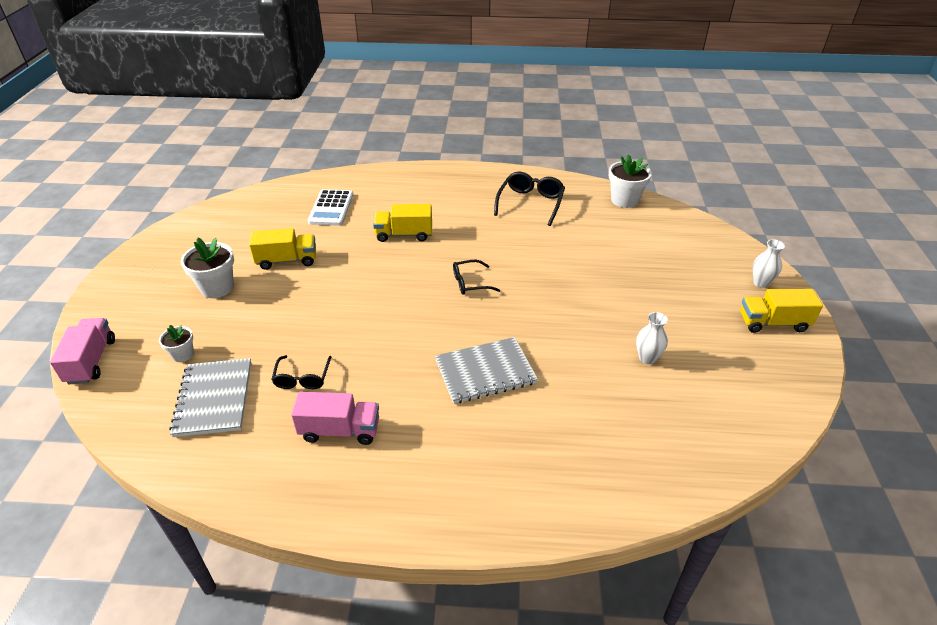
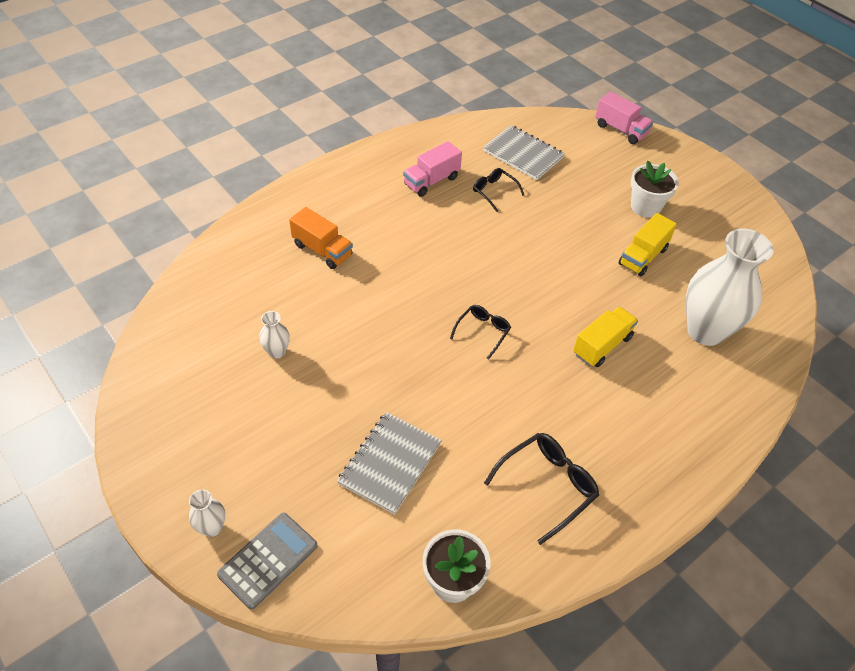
camera: 135 degrees right, 10 degrees up
white flower pot [159,325,194,362] -> none
white calculator [308,189,354,226] -> white vase [686,229,774,346]
grey notebook [435,337,538,404] -> grey notebook moved to [337,412,442,515]
black glasses [494,172,565,226] -> black glasses turned 105 degrees counterclockwise [484,433,599,545]
yellow truck [740,289,823,333] -> none
none -> grey calculator [217,513,317,610]
none -> orange truck [289,207,353,269]

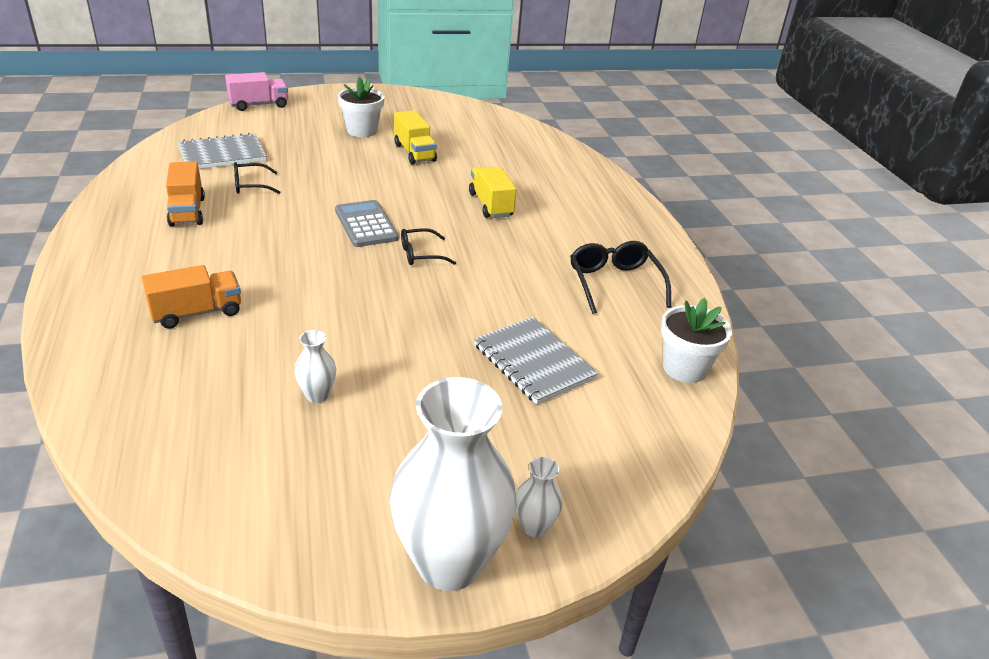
camera: 65 degrees left, 15 degrees down
grey calculator [217,513,317,610] -> grey calculator moved to [335,200,399,247]
pink truck [403,141,462,197] -> orange truck [166,161,205,226]
black glasses [450,305,511,360] -> black glasses turned 75 degrees counterclockwise [401,228,456,265]
white vase [686,229,774,346] -> white vase moved to [390,377,516,591]

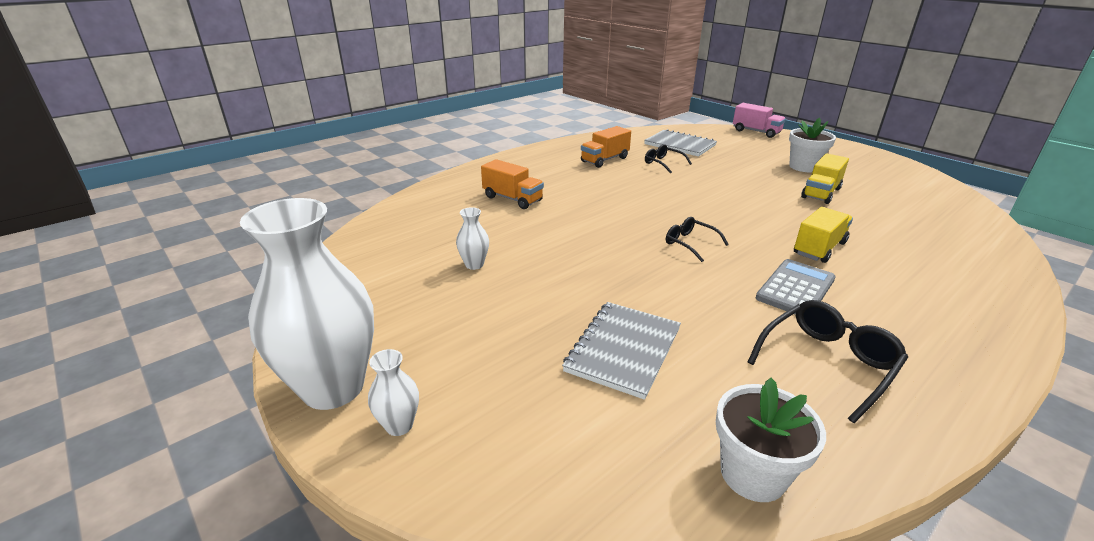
camera: 65 degrees right, 5 degrees down
grey calculator [335,200,399,247] -> grey calculator moved to [756,259,836,315]

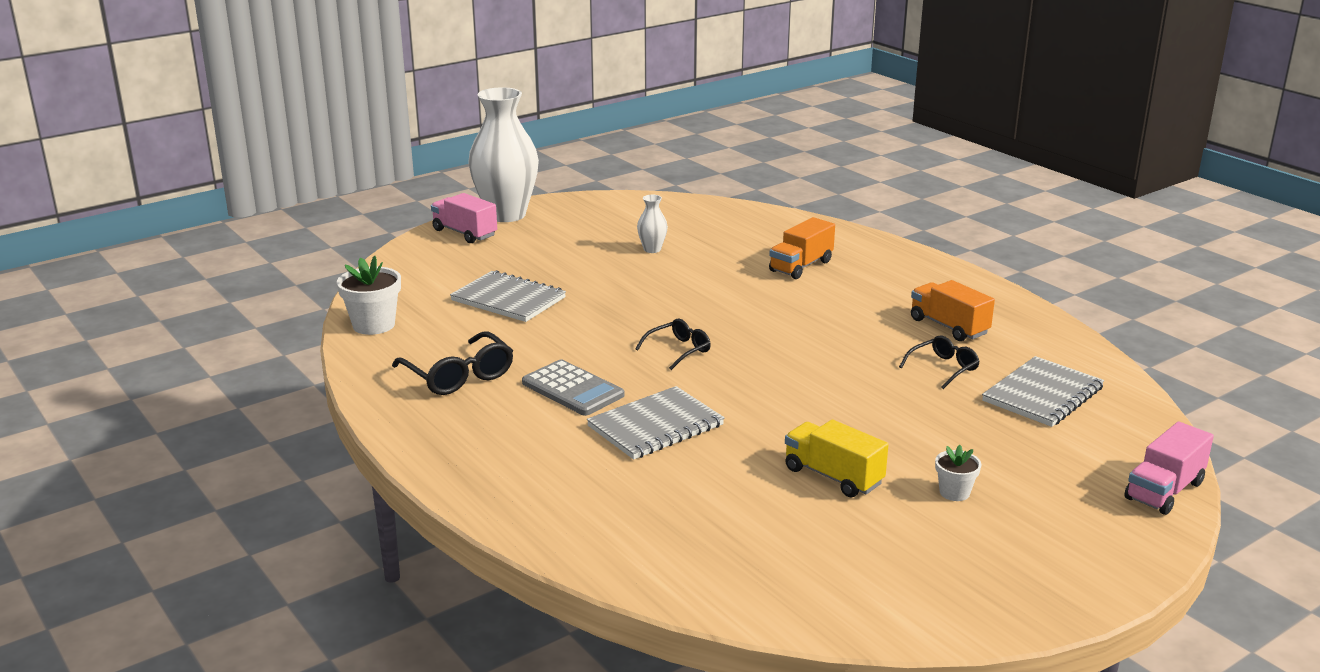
camera: 95 degrees right, 5 degrees down
white vase [368,349,419,436] -> pink truck [431,193,497,243]
white flower pot [789,118,836,172] -> white flower pot [935,445,982,501], size x0.58
yellow truck [794,207,853,263] -> grey notebook [587,386,725,460]

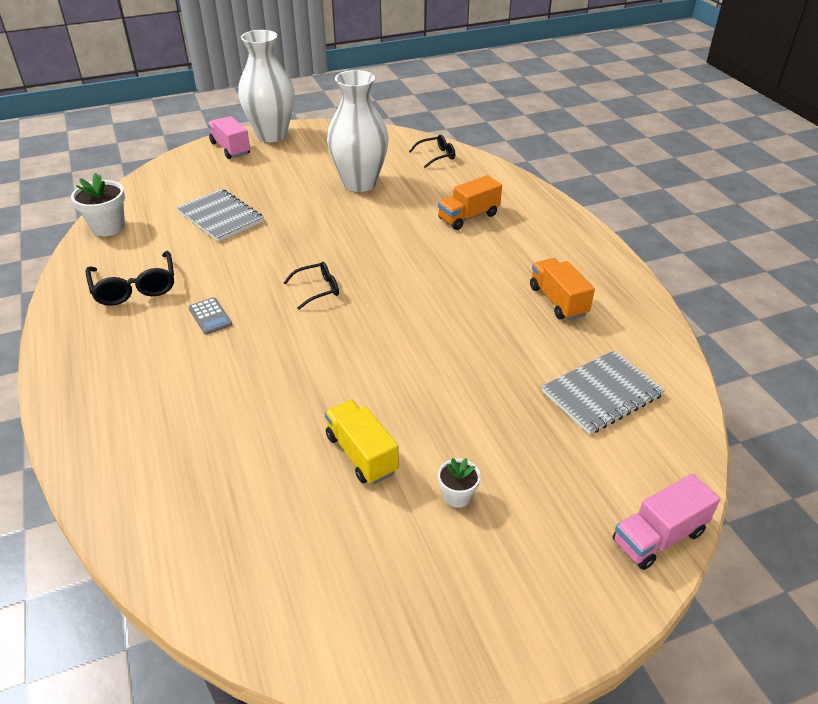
camera: 15 degrees right, 15 degrees up
grey calculator [522,360,624,416] -> grey calculator [189,297,232,335], size x0.62
grey notebook [587,386,725,460] -> none
white vase [637,195,668,253] -> white vase [327,70,389,192], size x2.39
black glasses [899,336,980,389] -> black glasses moved to [409,135,455,168]

